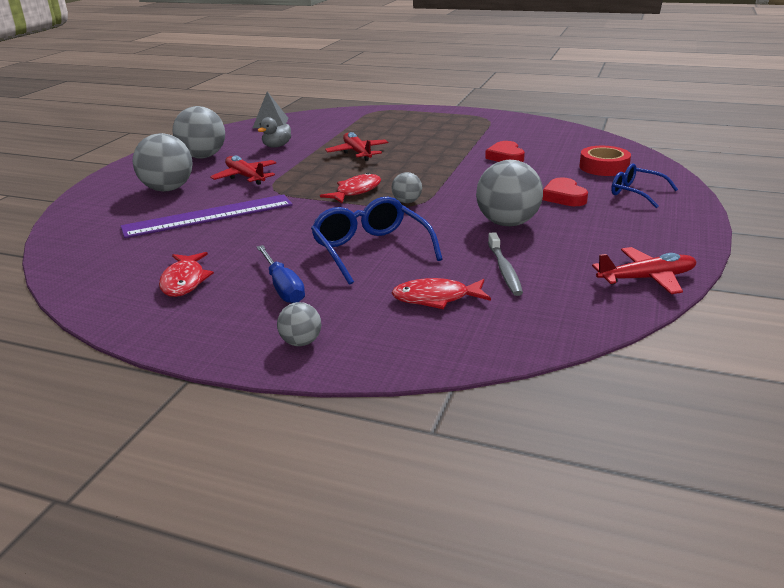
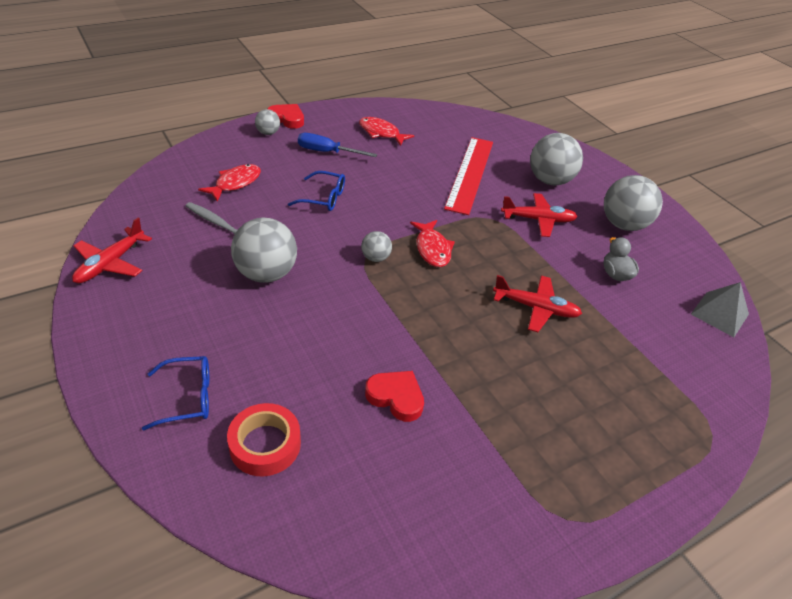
camera: 125 degrees right, 15 degrees up
purple ruler [121,194,293,238] -> red ruler [444,137,493,215]
blue glasses [311,197,443,285] -> blue glasses [288,171,345,211], size x0.63
red heart [542,177,588,206] -> red heart moved to [268,104,304,129]

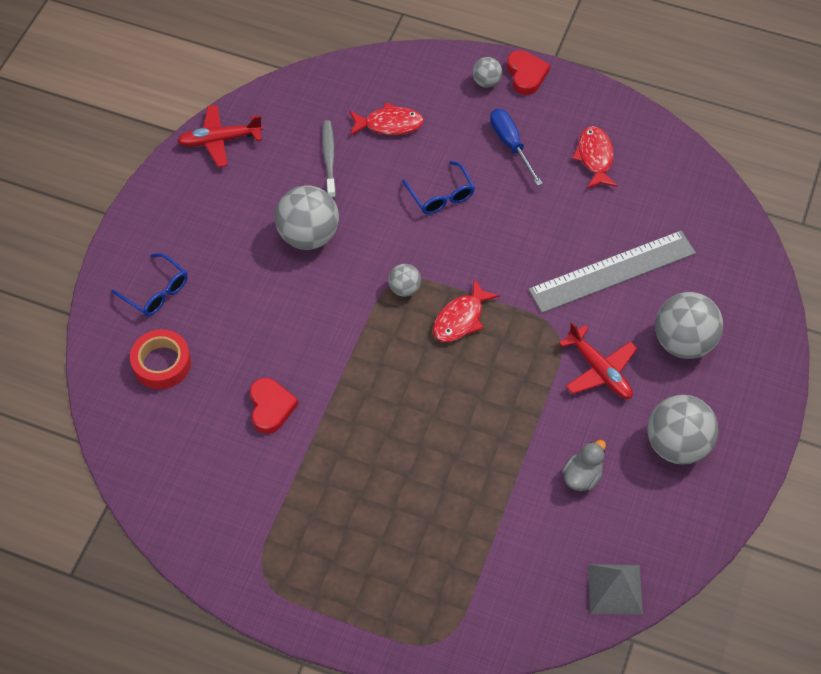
camera: 55 degrees right, 15 degrees up
red ruler [444,137,493,215] -> grey ruler [528,231,696,313]
red plane [493,275,582,332] -> none

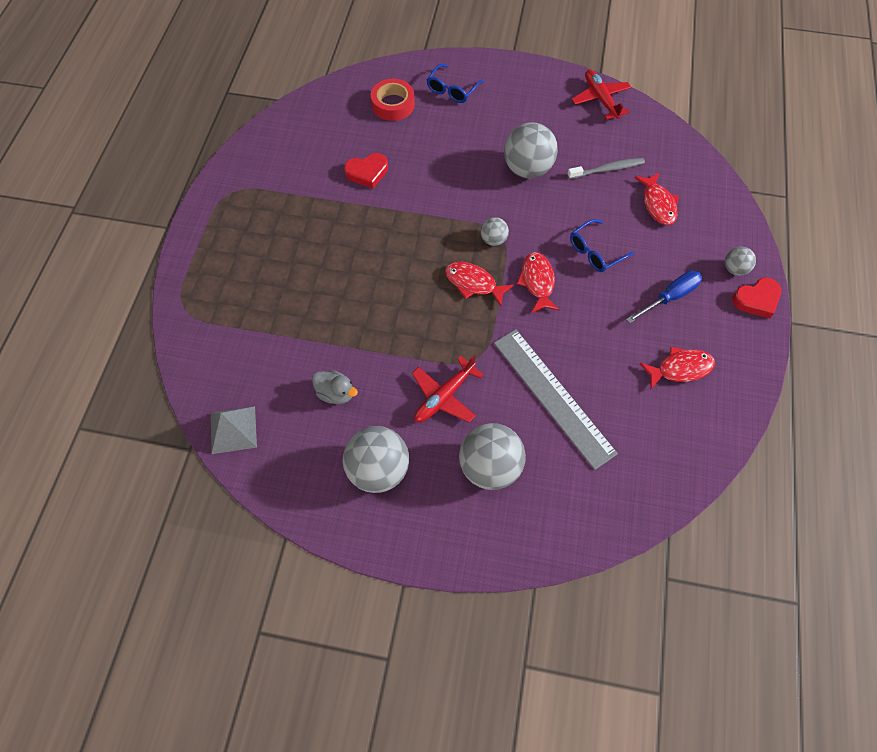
camera: 80 degrees right, 5 degrees up
none -> red fish [517,252,560,313]

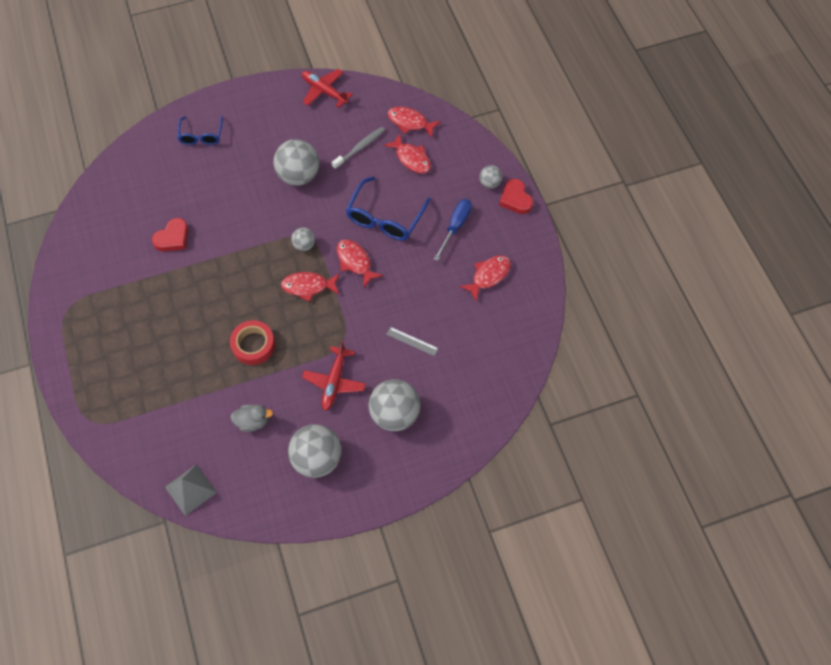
camera: 30 degrees left, 0 degrees up
red tape [371,79,415,121] -> red tape moved to [230,320,275,365]
grey ruler [494,329,618,470] -> grey ruler [386,327,439,356], size x0.41
blue glasses [570,219,634,272] -> blue glasses [346,176,431,241], size x1.58
red heart [732,277,781,318] -> red heart turned 120 degrees clockwise [499,179,533,214]
none -> red fish [388,106,441,137]

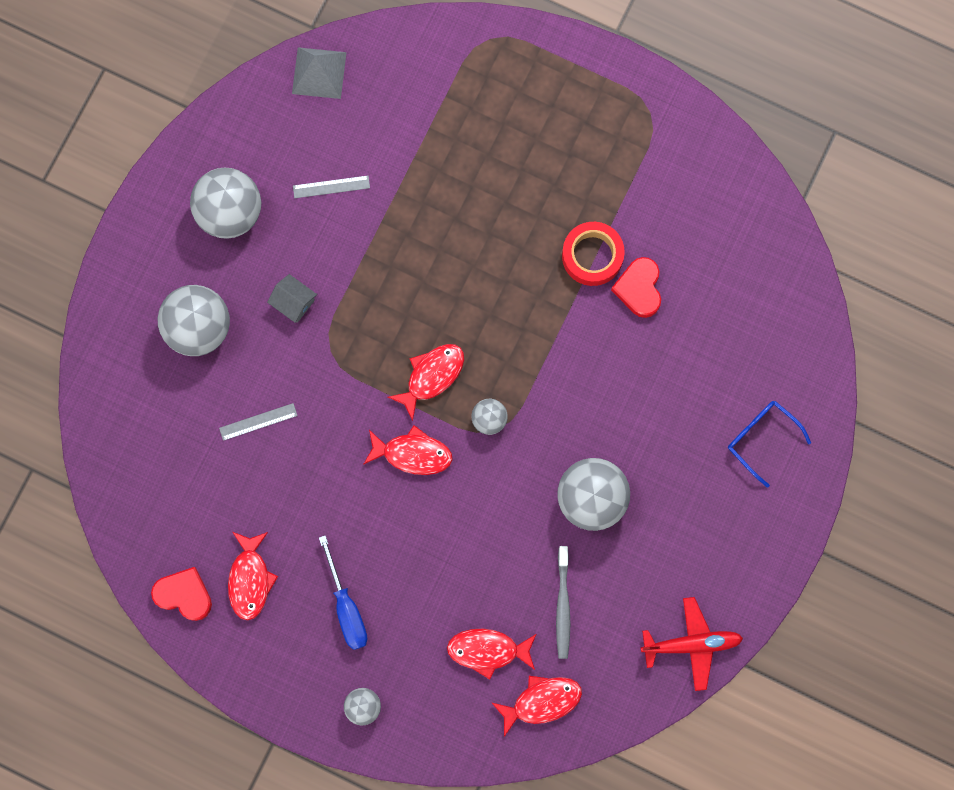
camera: 135 degrees right, 15 degrees up
red tape [230,320,275,365] -> red tape moved to [562,222,625,286]
grey duck [230,404,273,432] -> grey ruler [293,175,370,198]
red plane [302,341,366,411] -> grey house [267,274,317,323]
blue glasses [346,176,431,241] -> none
red heart [499,179,533,214] -> red heart moved to [151,567,212,621]

